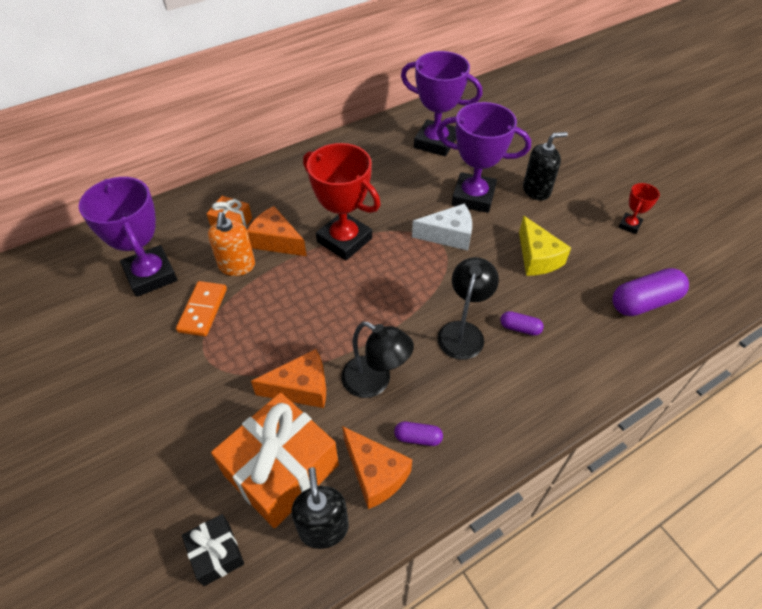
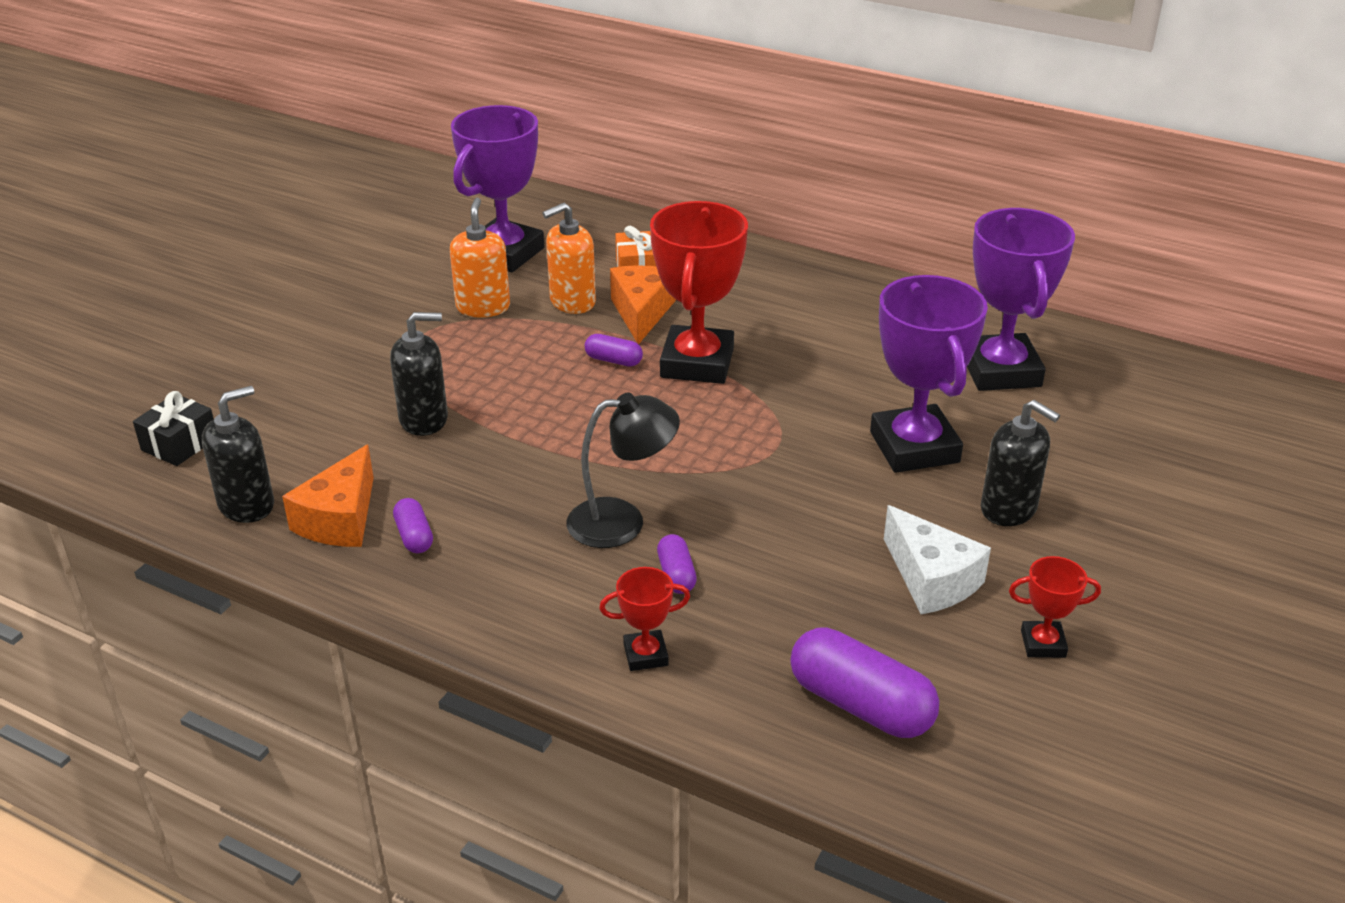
camera: 60 degrees right, 15 degrees down
orange domino [176,281,227,336] -> orange soap dispenser [450,198,510,318]
orange gift [211,393,339,528] -> none
orange cheese [251,349,326,408] -> black soap dispenser [390,312,448,436]
black lamp [341,322,414,398] -> none
white cheese [412,204,472,251] -> white cheese moved to [884,505,991,614]
yellow cheese [519,216,571,276] -> none
none -> purple capsule [585,334,643,367]
none -> red trophy [599,567,690,671]

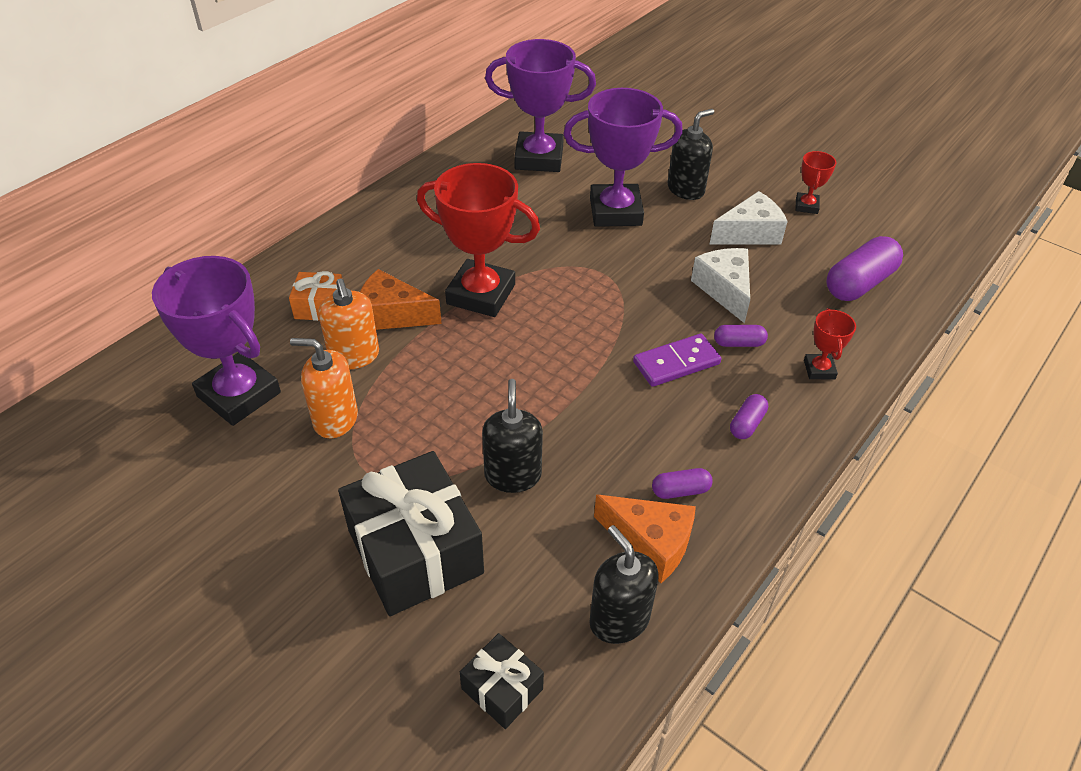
camera: 80 degrees left, 10 degrees up
black lamp [567,392,680,548] -> purple domino [633,334,721,387]
purple capsule [585,334,643,367] -> purple capsule moved to [730,394,768,439]
none -> black gift [338,451,484,616]
none -> white cheese [691,248,750,323]

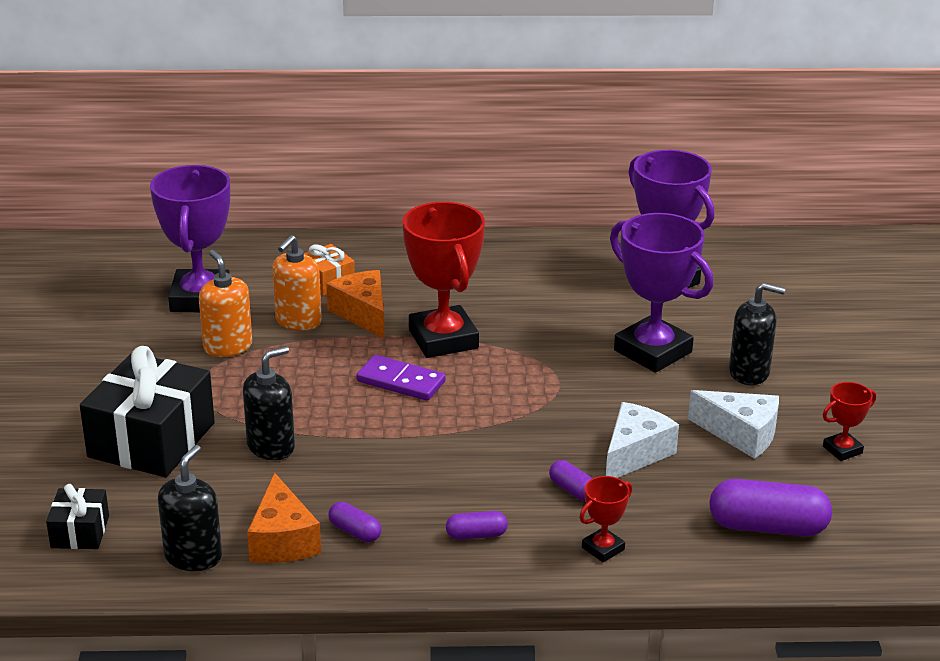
camera: 50 degrees right, 15 degrees down
purple domino [633,334,721,387] -> purple domino moved to [356,355,446,401]

